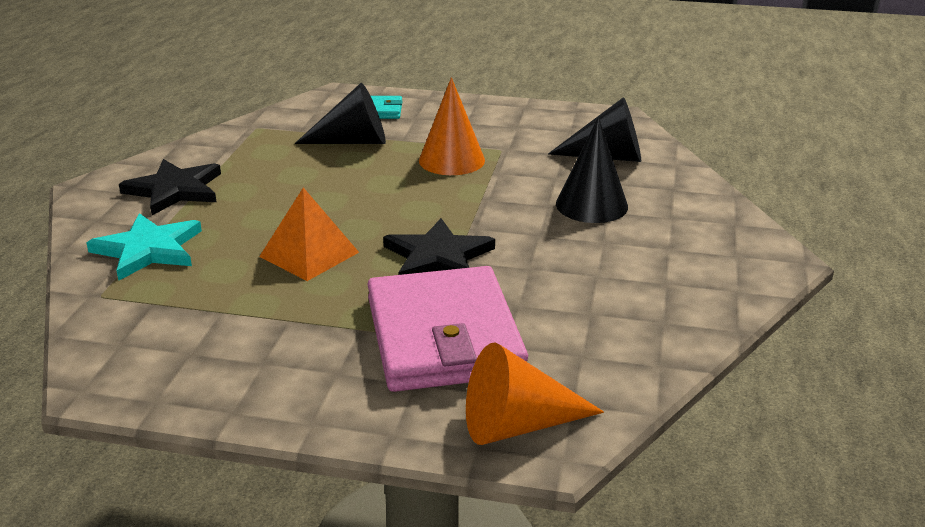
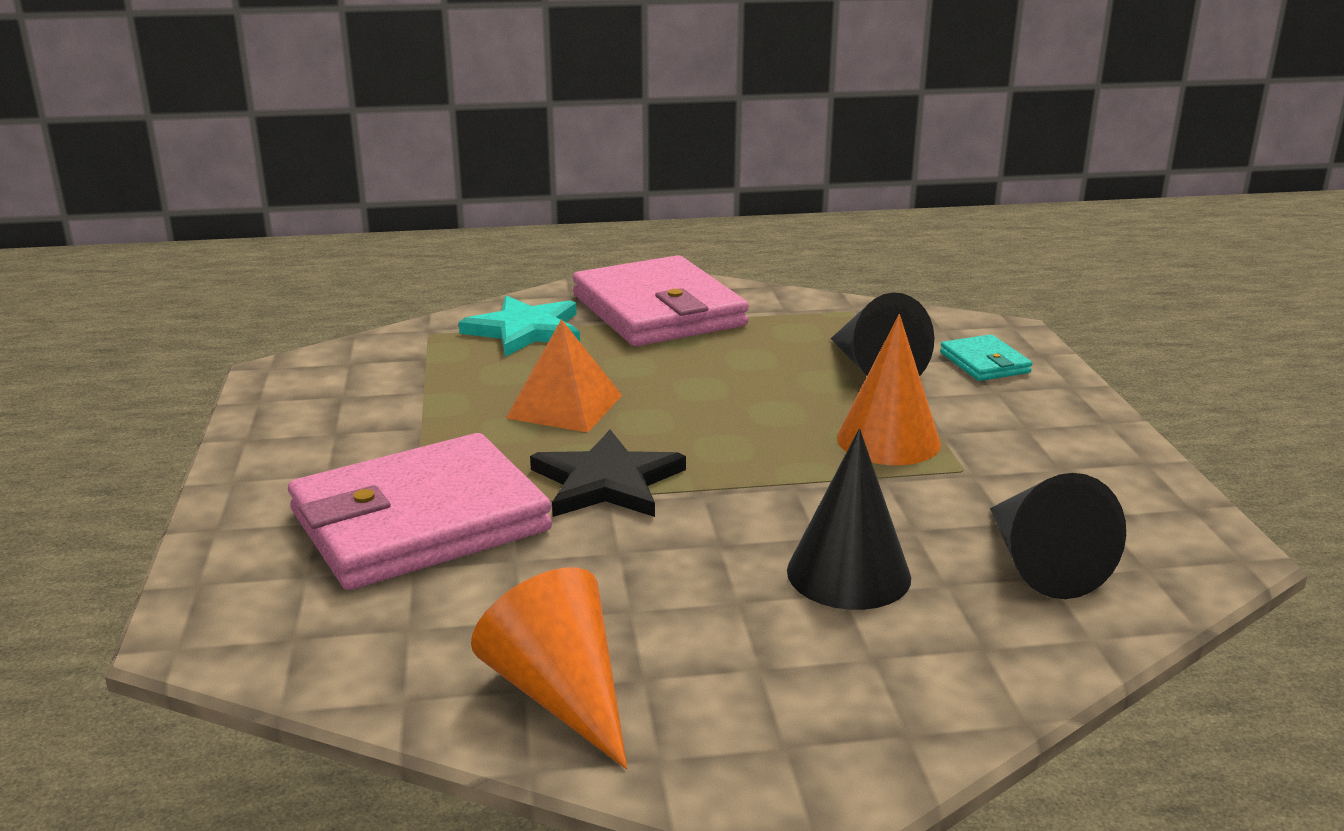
camera: 70 degrees right, 5 degrees down
black star [119,159,221,215] -> pink wallet [573,255,749,346]
orange cone [466,343,604,445] -> orange cone moved to [471,567,627,769]

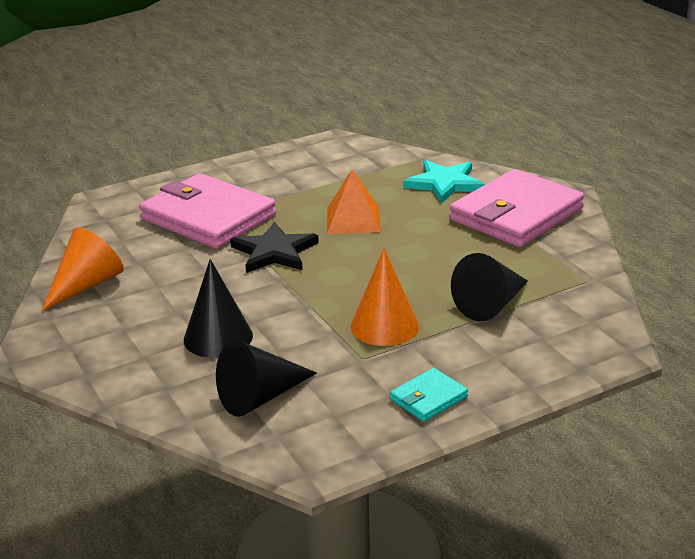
camera: 70 degrees right, 5 degrees up
turquoise wallet [940,334,1033,381] -> turquoise wallet moved to [390,368,468,422]

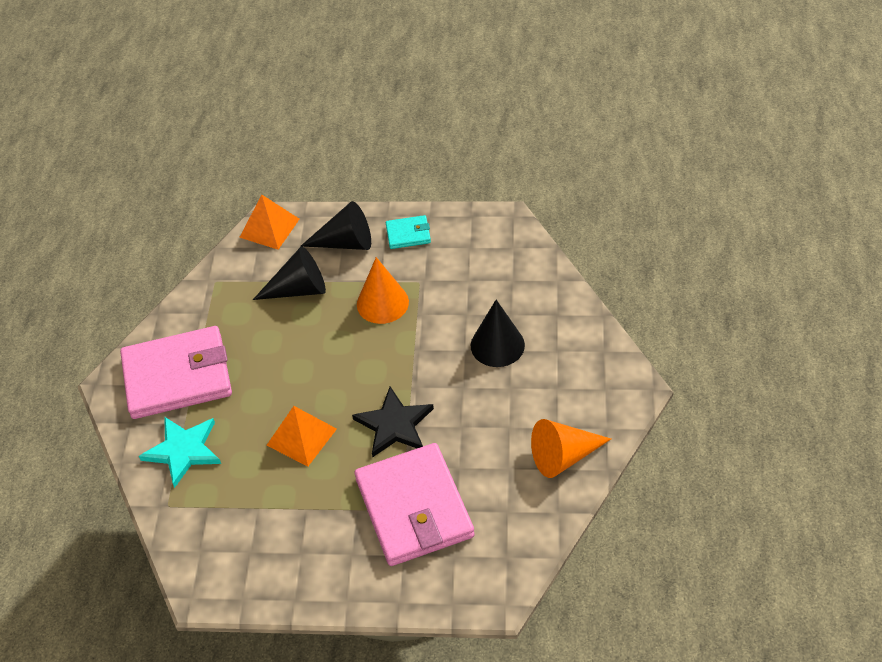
camera: 145 degrees left, 20 degrees up
black cone [216,340,317,417] -> black cone moved to [301,201,371,250]
none -> orange pyramid [239,195,299,250]

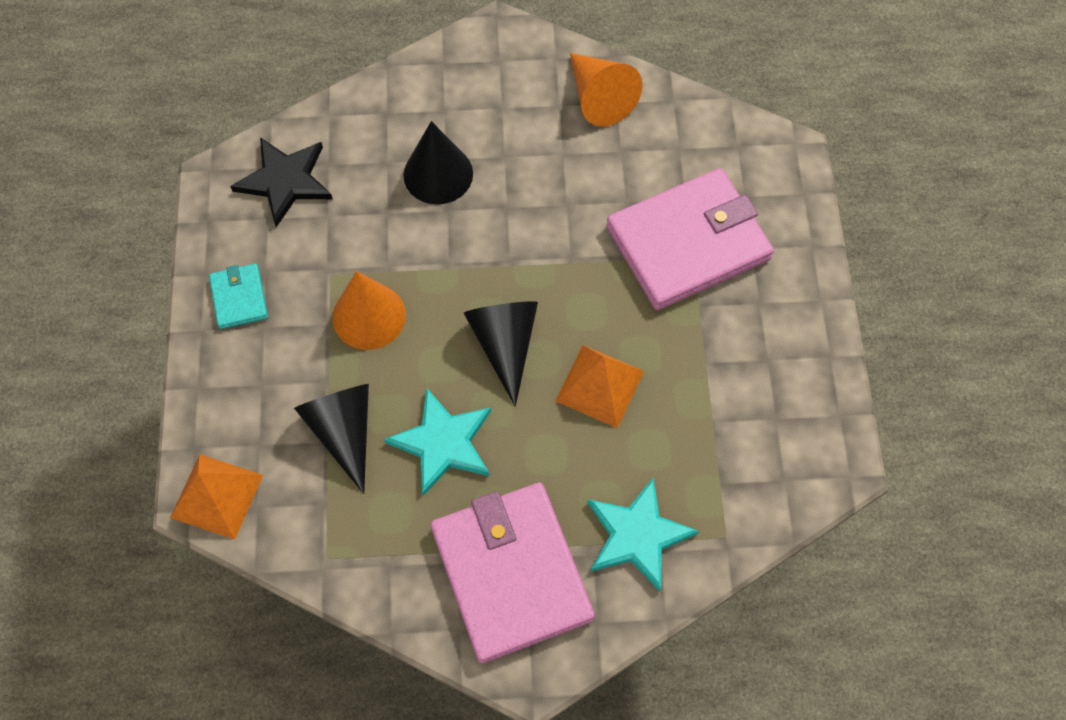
camera: 100 degrees left, 15 degrees up
black cone [301,201,371,250] -> black cone moved to [464,301,538,407]
black star [352,387,434,457] -> black star moved to [230,137,332,227]
none -> turquoise star [384,388,491,496]

